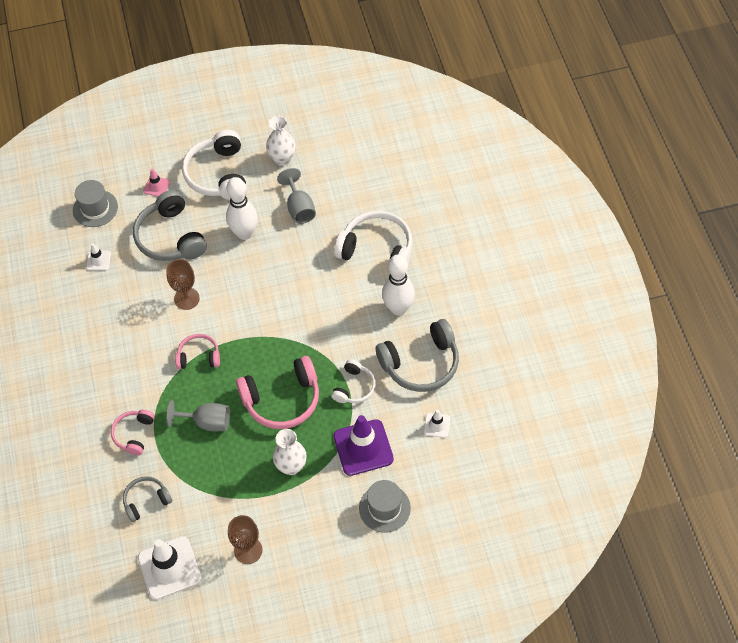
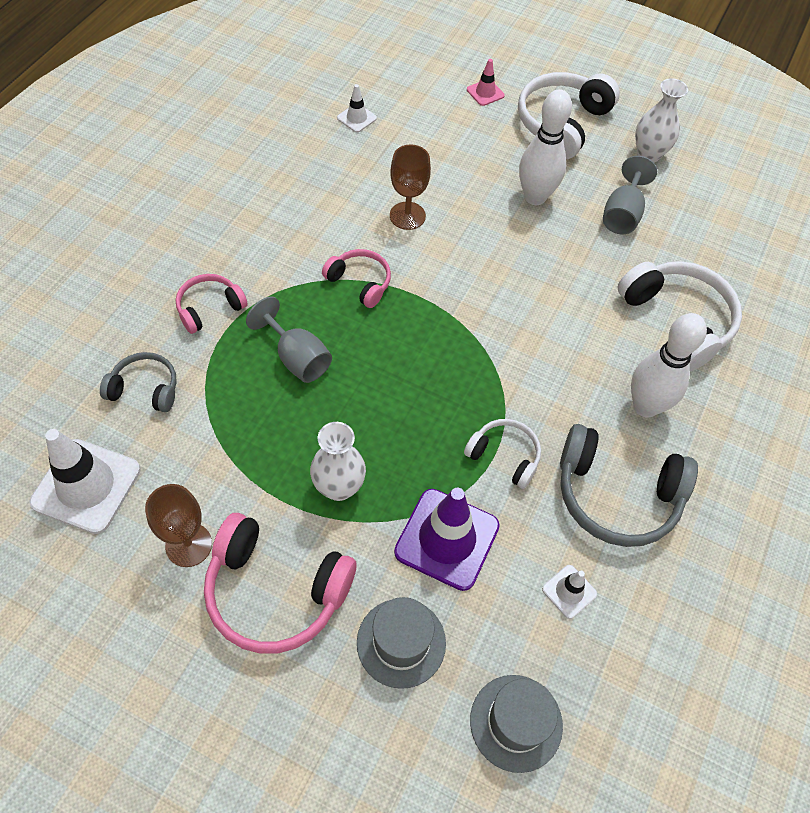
camera: 35 degrees right, 0 degrees up
grey hat [73,180,118,227] -> grey hat moved to [470,675,563,773]
grey headphones [133,190,207,261] -> none
pink headphones [236,356,319,429] -> pink headphones moved to [204,513,356,654]
white headphones [331,359,376,403] -> white headphones turned 120 degrees counterclockwise [464,419,541,489]

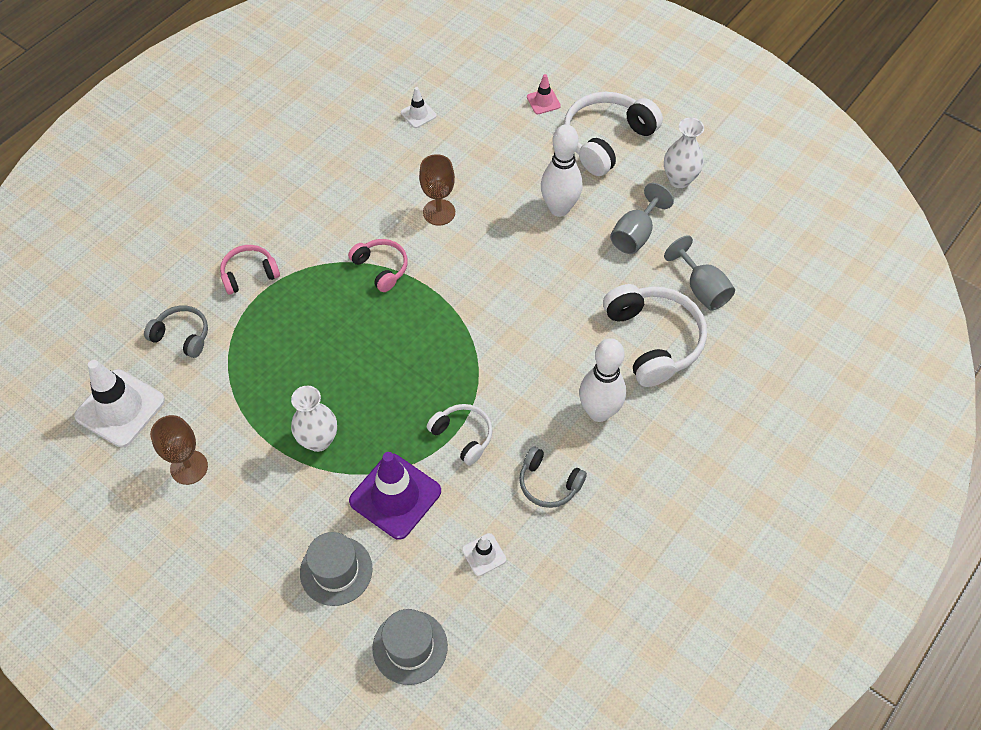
camera: 15 degrees right, 0 degrees up
pink headphones [204,513,356,654] -> none
grey goblet [246,297,332,383] -> grey goblet moved to [664,235,735,311]
grey headphones [560,424,698,547] -> grey headphones [519,446,587,508], size x0.56

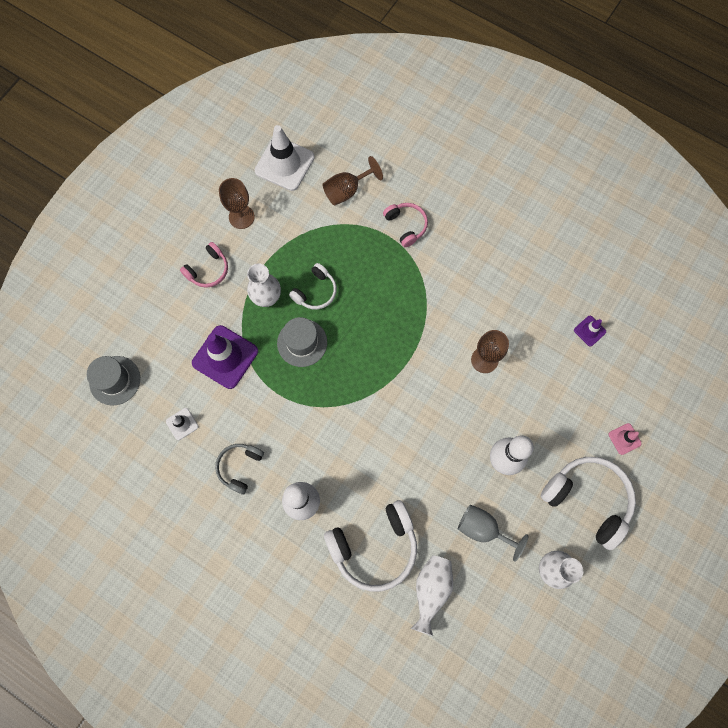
camera: 85 degrees right, 15 degrees up
grey headphones [144,305,208,358] -> brown goblet [322,156,383,206]
grey hat [300,532,372,606] -> grey hat moved to [277,317,327,367]
pink headphones [348,239,408,292] -> pink headphones moved to [180,242,228,288]
white traffic cone [401,87,437,128] -> purple traffic cone [574,316,606,346]
white headphones [427,404,493,465] -> white headphones moved to [289,263,337,310]
grey goblet [664,235,735,311] -> white vase [411,556,453,636]

